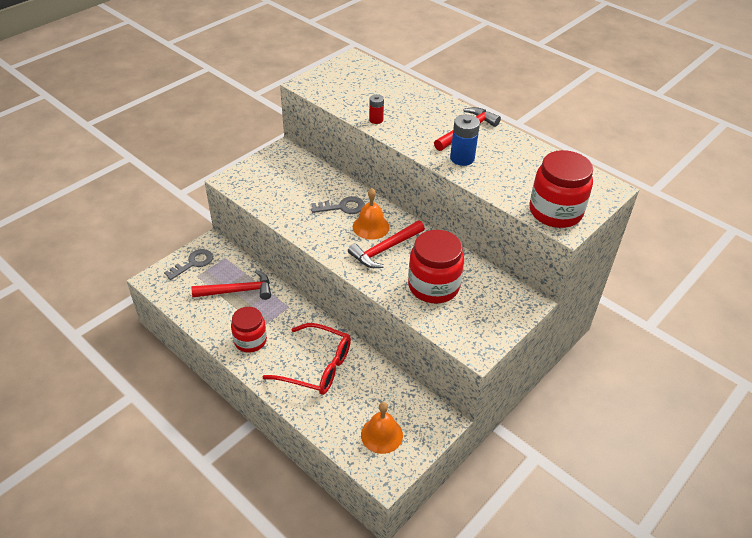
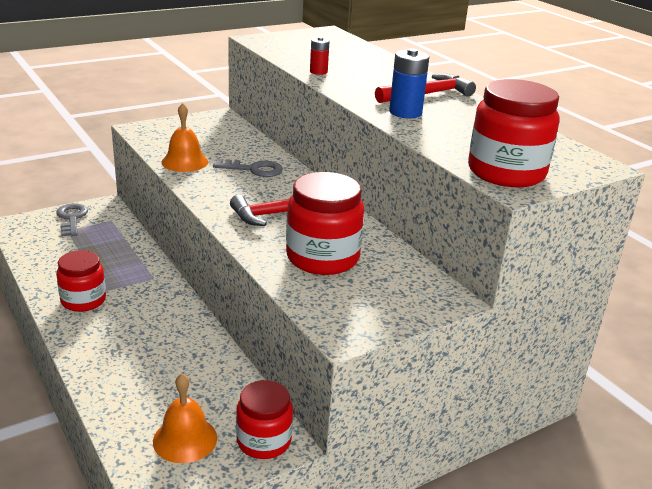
camera: 15 degrees right, 15 degrees down
grey key [164,249,213,280] -> grey key turned 75 degrees counterclockwise [56,203,88,236]
red hammer [192,270,271,300] -> none
red glasses [262,323,351,395] -> none
orange bell [353,188,390,240] -> orange bell moved to [161,103,208,172]
none -> red jar [236,380,293,459]

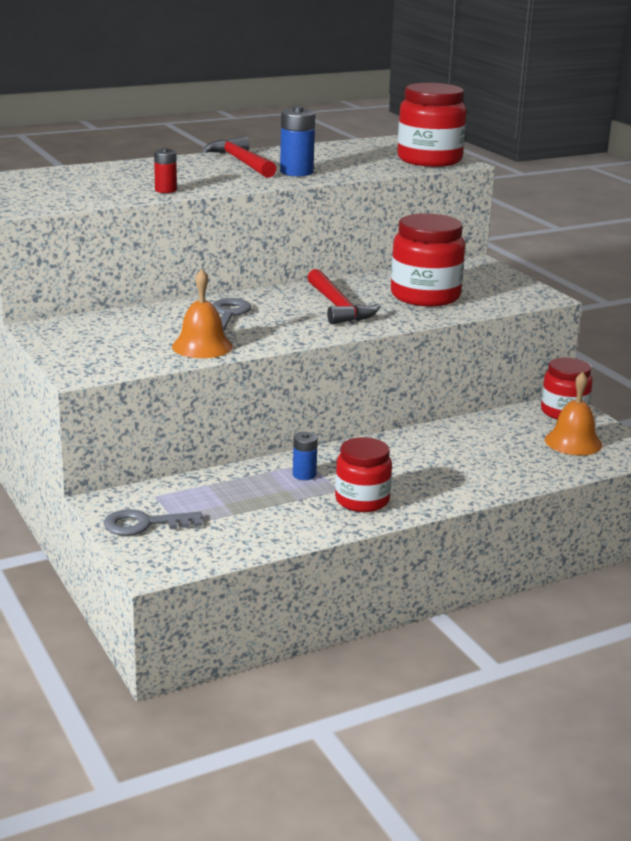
camera: 85 degrees left, 5 degrees down
none -> blue battery [293,432,318,480]

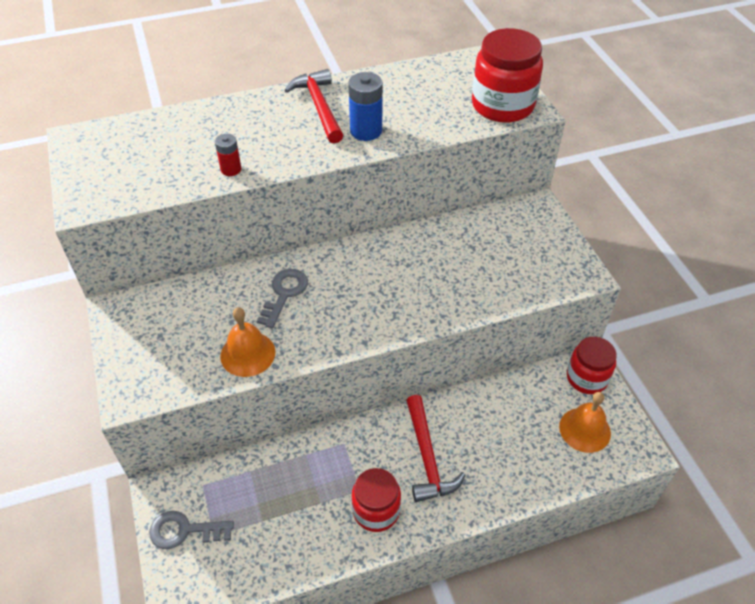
camera: 10 degrees right, 25 degrees up
blue battery [293,432,318,480] -> none
red hammer [307,269,381,324] -> red hammer moved to [406,395,465,502]
red jar [391,213,465,306] -> none

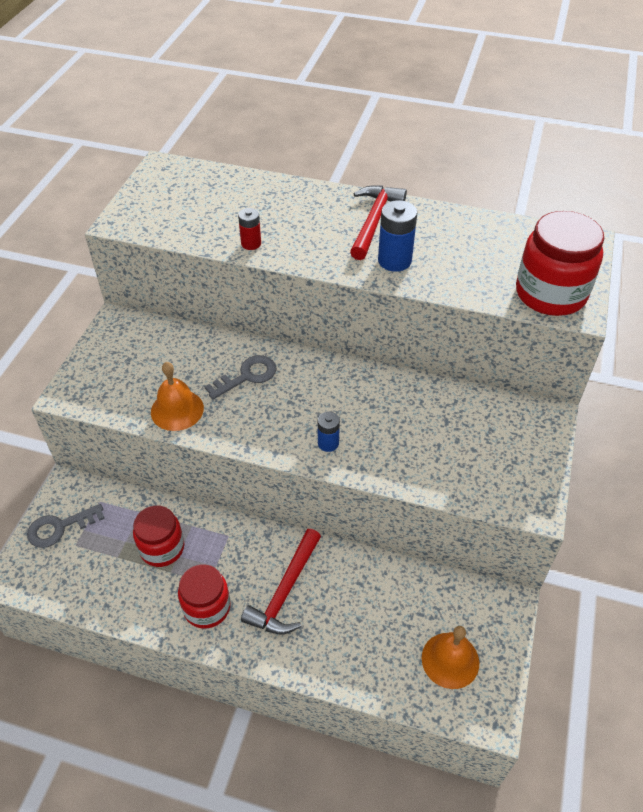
camera: 35 degrees right, 0 degrees up
grey key [149,511,234,549] -> grey key turned 60 degrees counterclockwise [27,504,105,548]
red jar [567,337,617,394] -> red jar moved to [133,505,184,567]
none -> blue battery [318,412,340,452]

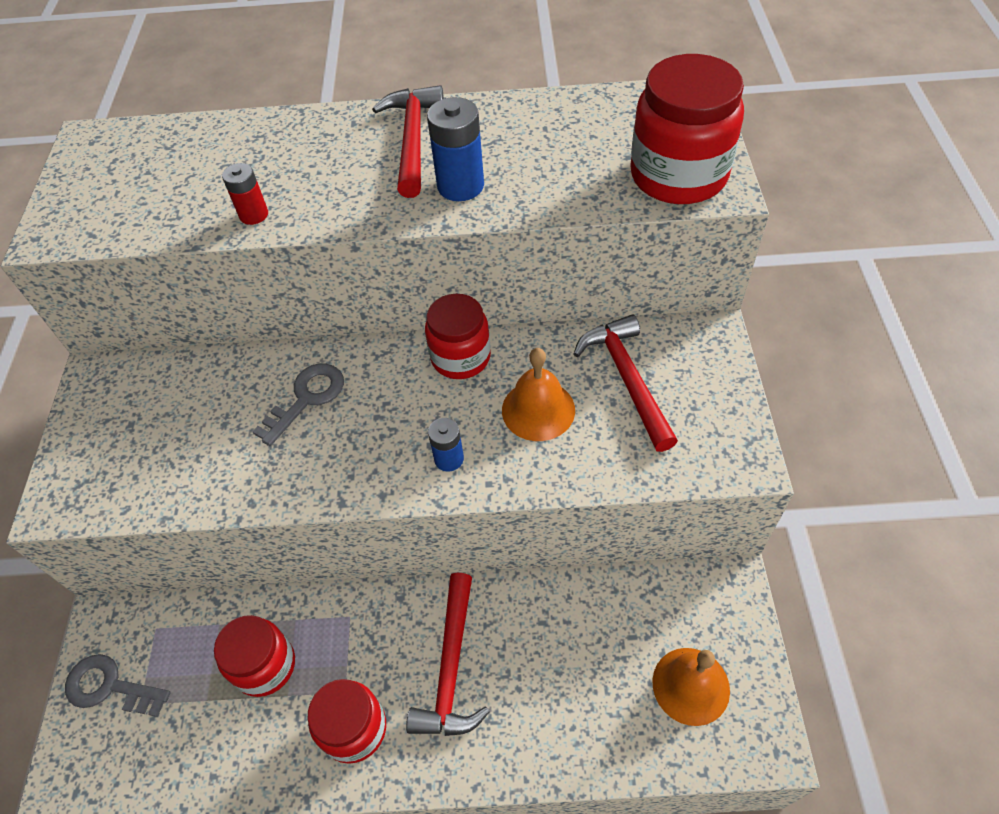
camera: 15 degrees left, 5 degrees up
grey key [27,504,105,548] -> grey key turned 60 degrees clockwise [65,654,171,717]
orange bell [151,362,204,431] -> orange bell moved to [502,348,575,441]
none -> red jar [425,294,491,379]
none -> red hammer [574,314,678,452]

